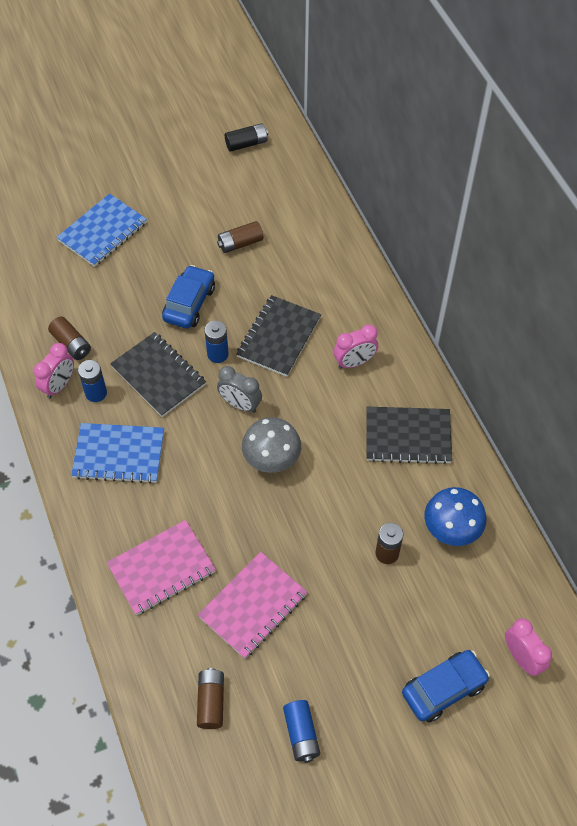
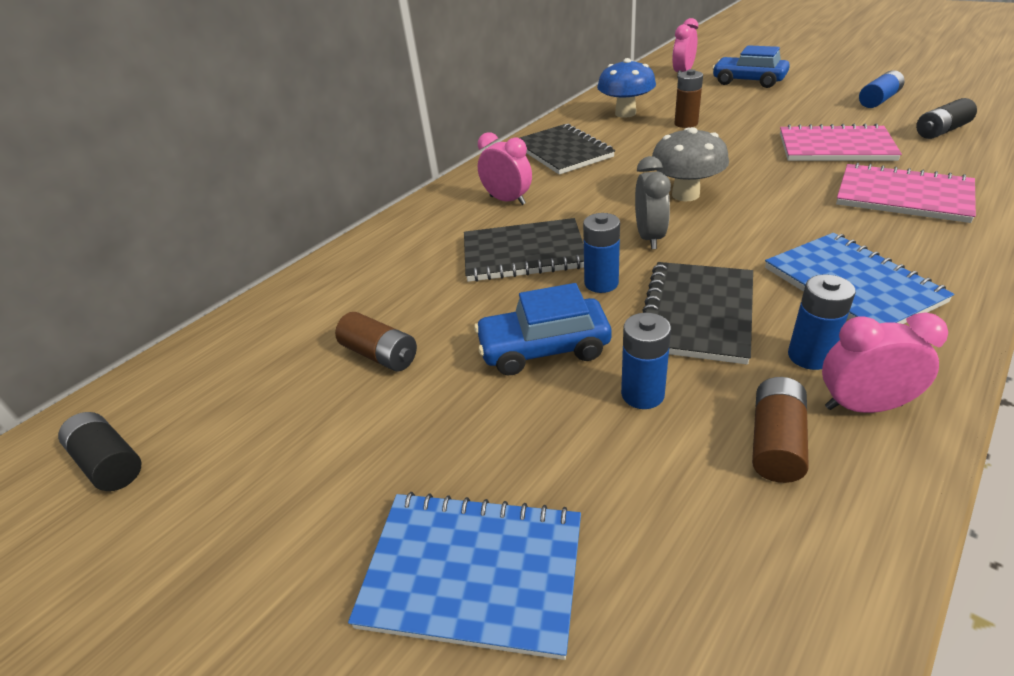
camera: 115 degrees left, 20 degrees down
brown battery [197,668,224,729] -> black battery [916,98,977,139]
none -> blue battery [621,313,671,409]

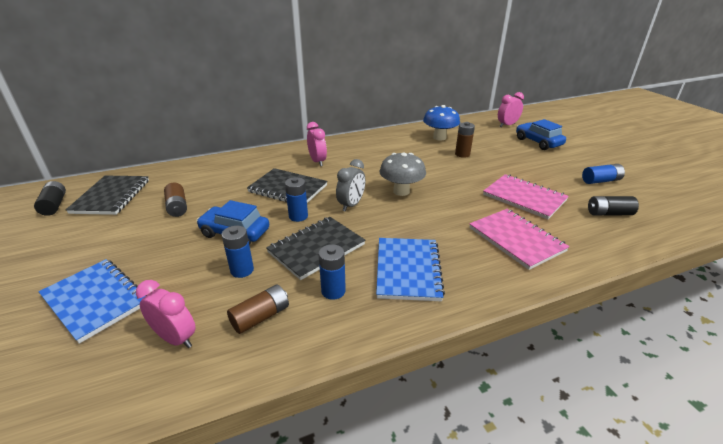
camera: 25 degrees right, 5 degrees down
black notebook [520,124,615,175] -> black notebook moved to [66,175,149,215]
pink clock [822,312,948,413] -> pink clock moved to [136,280,196,348]

